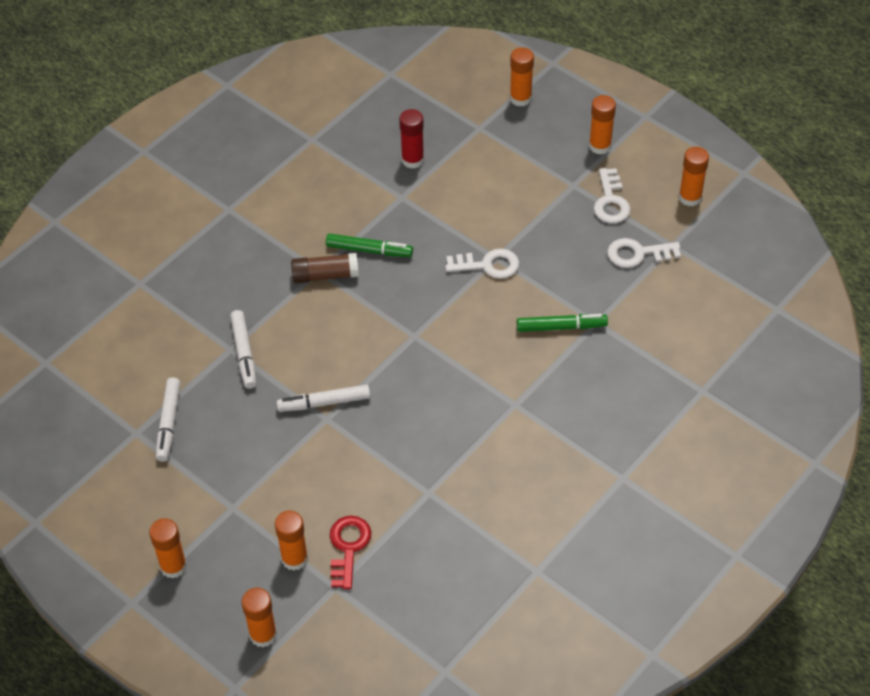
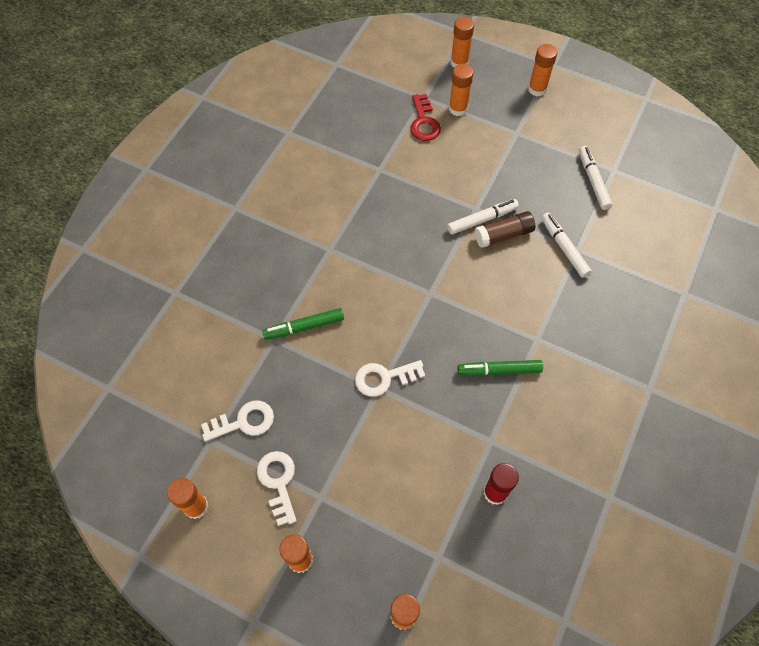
camera: 165 degrees right, 10 degrees up
brown glue stick [291,253,359,283] -> brown glue stick moved to [475,211,535,248]

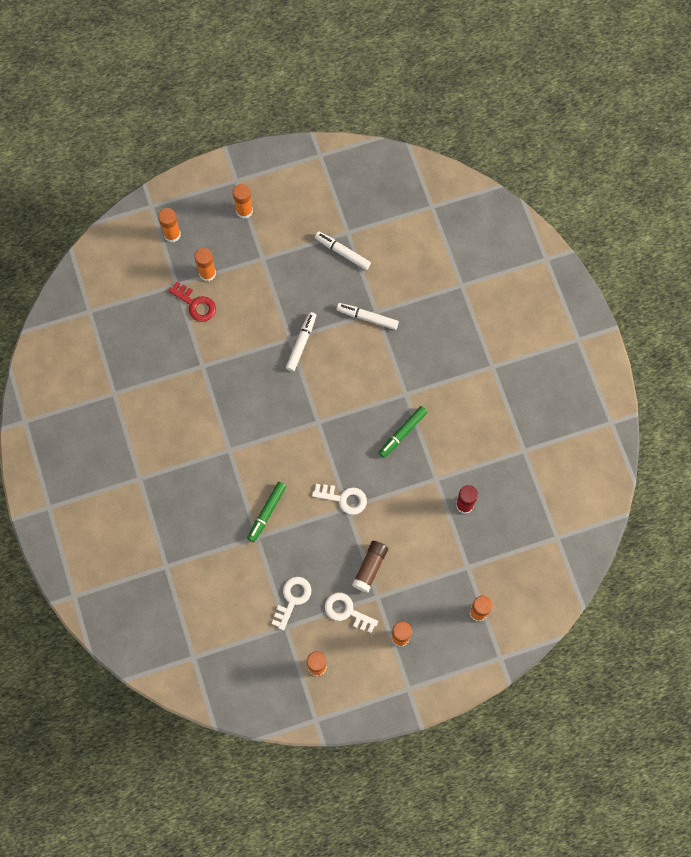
camera: 45 degrees left, 10 degrees up
white key [355,360,425,397] -> white key turned 105 degrees counterclockwise [312,484,367,515]
brown glue stick [475,211,535,248] -> brown glue stick moved to [352,541,388,593]

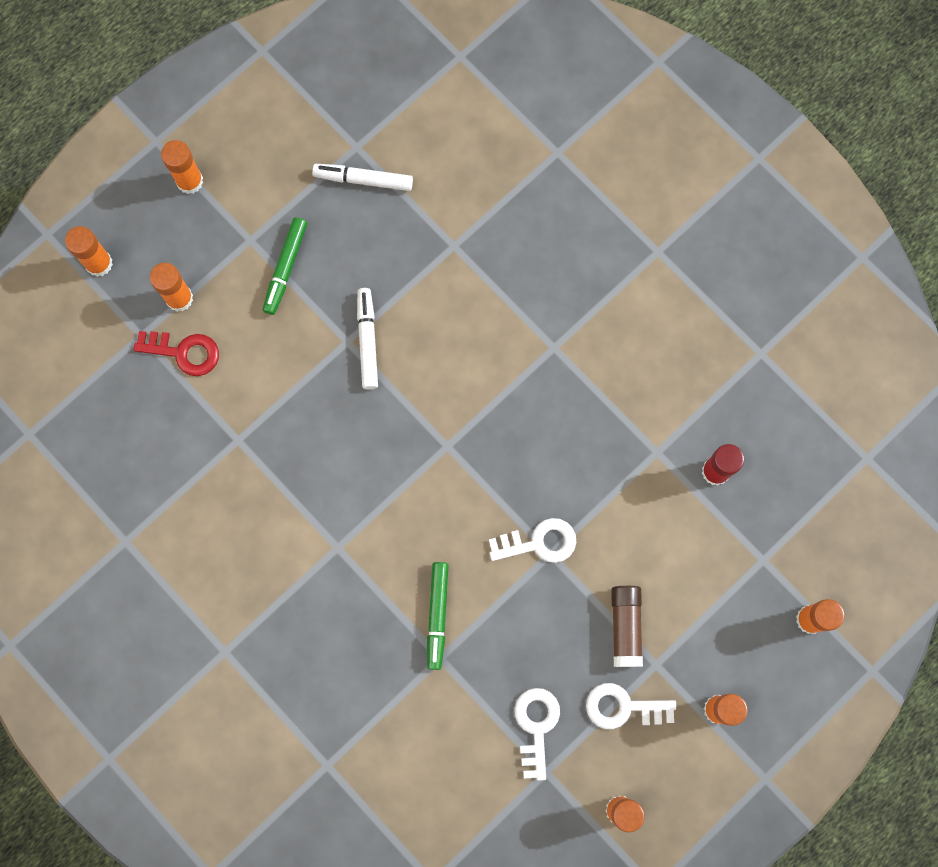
camera: 25 degrees left, 5 degrees up
white marker [336,303,399,330] -> none
green marker [378,406,427,458] -> green marker moved to [263,217,307,315]

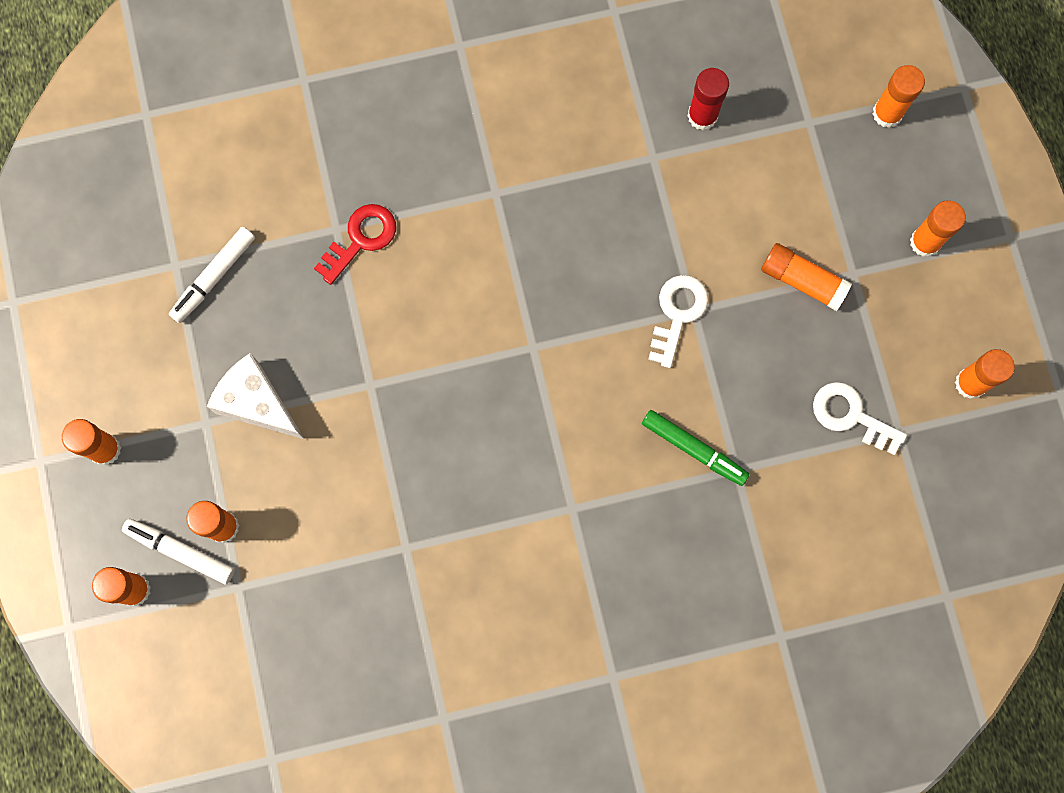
camera: 60 degrees left, 0 degrees up
red key [133,331,219,376] -> red key moved to [314,204,396,285]
green marker [263,217,307,315] -> white cheese [207,353,304,439]
white marker [357,288,378,390] -> white marker moved to [122,519,235,584]
white key [586,683,676,729] -> none
brown glue stick [611,586,643,667] -> orange glue stick [761,243,852,311]

